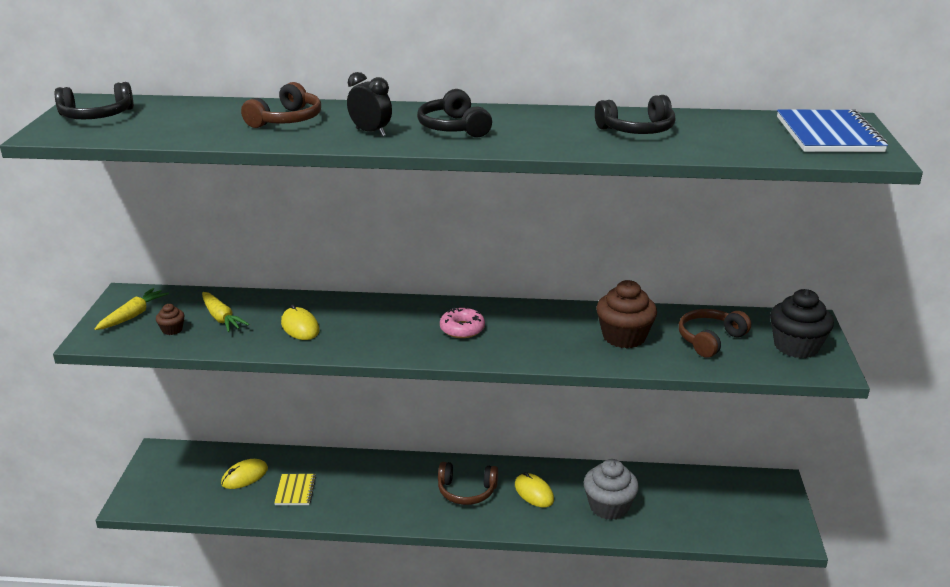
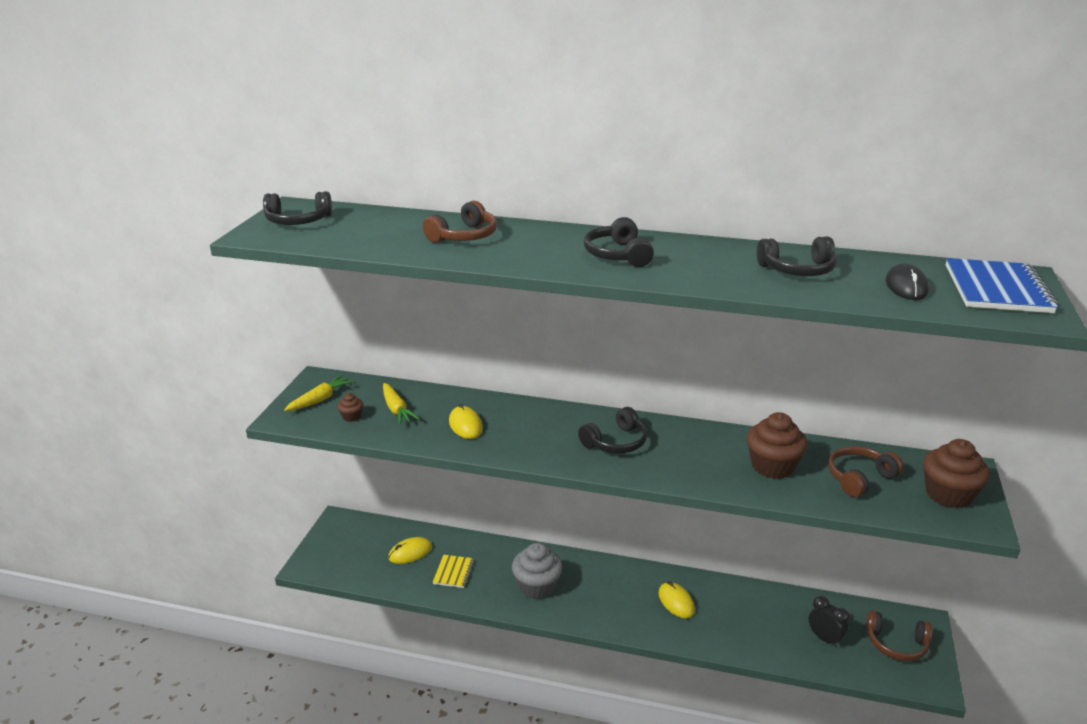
camera: 10 degrees right, 0 degrees up
black clock [347,72,392,136] -> black clock moved to [808,596,850,647]
brown headphones [438,462,498,505] -> brown headphones moved to [866,610,932,661]
pink donut [440,307,485,338] -> black headphones [578,407,647,453]
grey cupcake [584,459,639,520] -> grey cupcake moved to [512,543,562,600]
black cupcake [770,289,834,358] -> brown cupcake [923,439,990,508]
none -> black mouse [885,264,929,300]

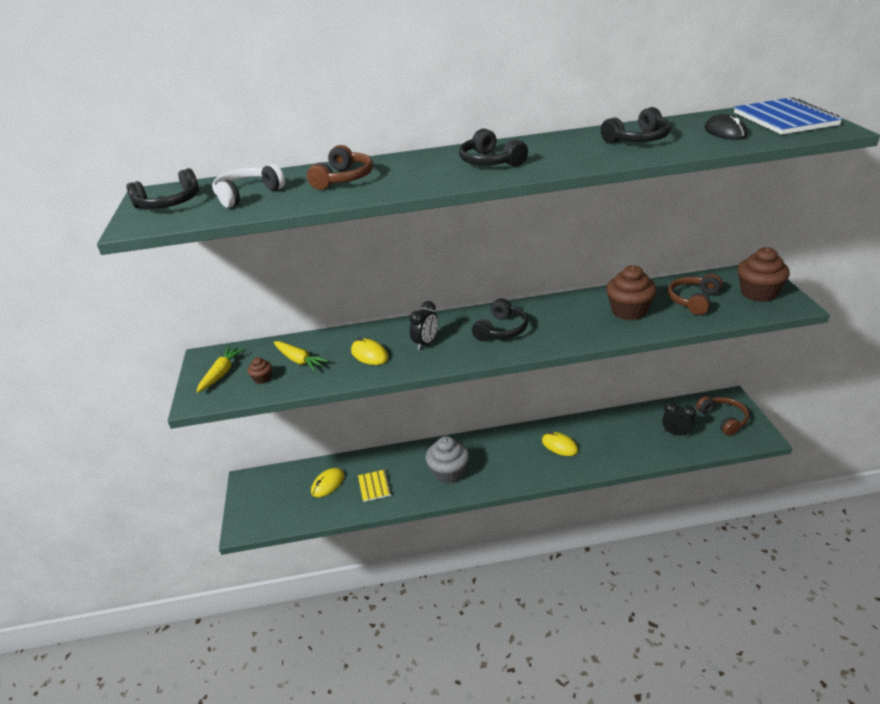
camera: 20 degrees left, 5 degrees up
brown headphones [866,610,932,661] -> brown headphones turned 105 degrees counterclockwise [696,396,749,436]
none -> white headphones [212,164,285,208]
none -> black clock [409,301,438,350]

